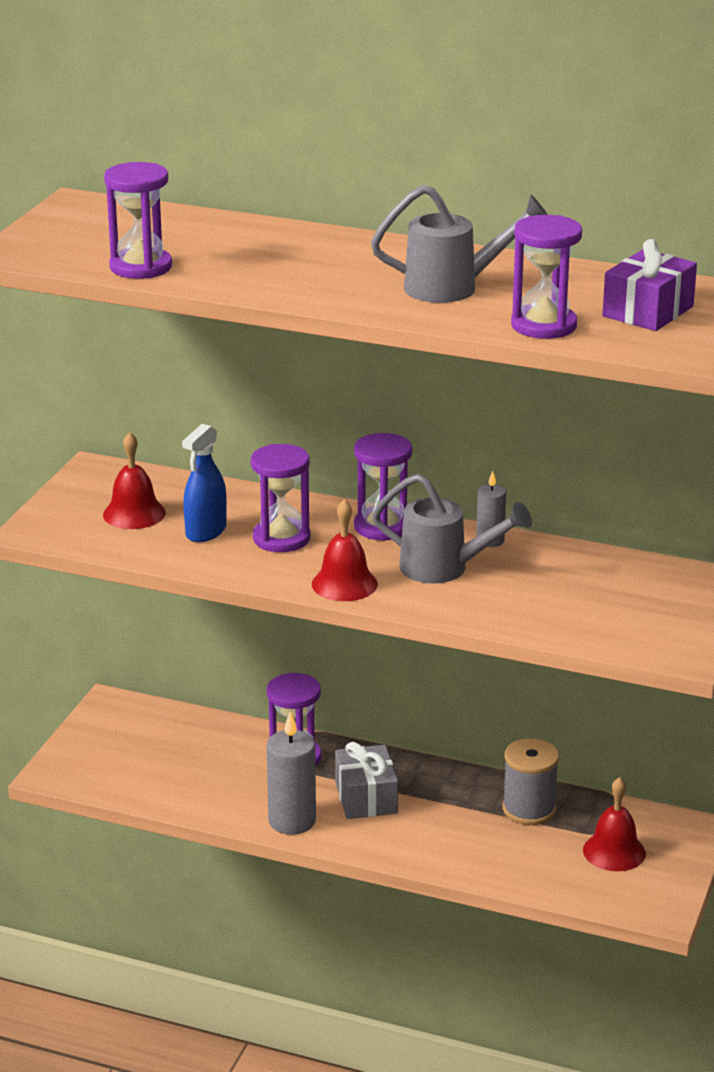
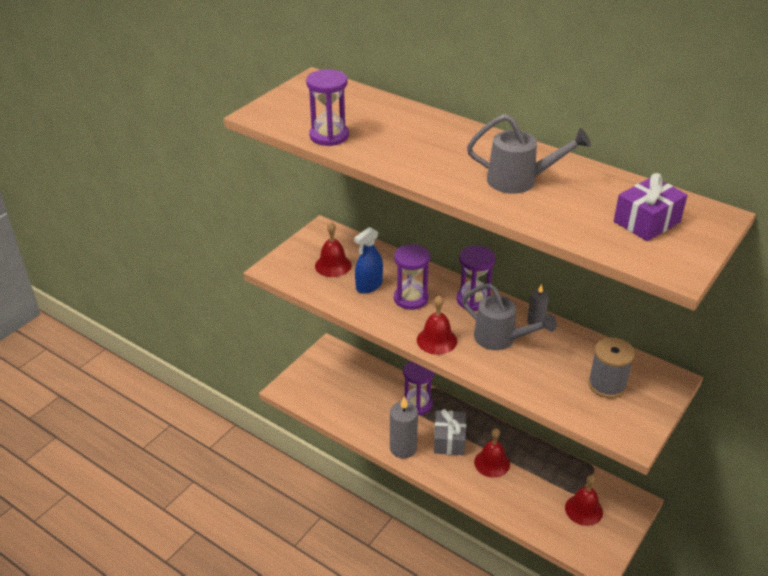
camera: 15 degrees right, 10 degrees up
grey spool [502,738,559,825] -> grey spool moved to [588,337,635,398]
purple hourglass [511,215,582,339] -> none
none -> red bell [474,428,510,478]

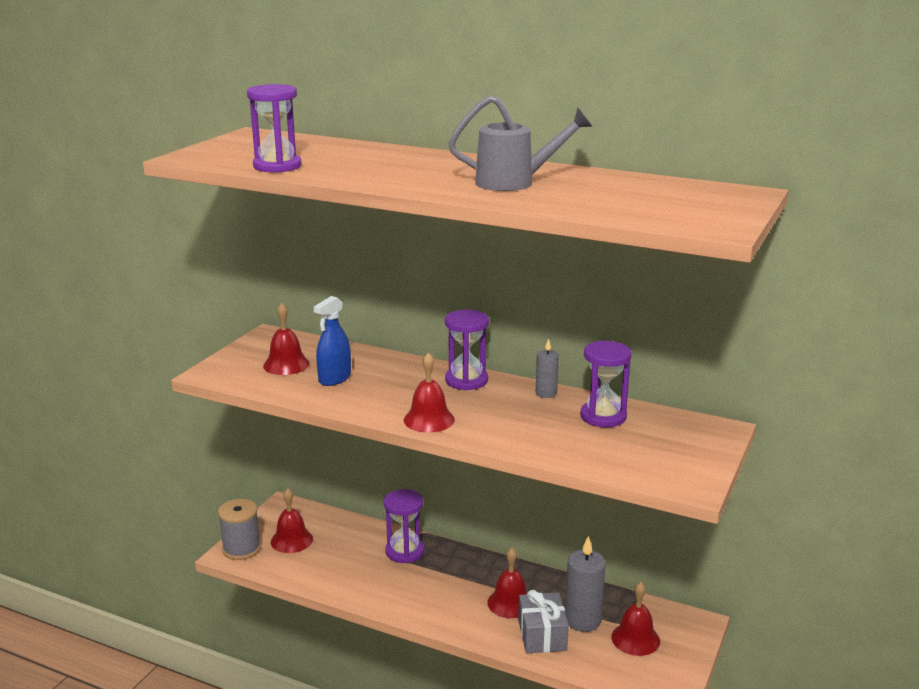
camera: 10 degrees left, 15 degrees down
grey candle [390,396,418,459] -> grey candle moved to [565,536,606,632]
purple hourglass [394,244,430,310] -> purple hourglass moved to [580,341,632,427]
grey gift [434,409,466,455] -> grey gift moved to [518,590,569,653]
grey watering can [462,284,557,350] -> none
grey spool [588,337,635,398] -> grey spool moved to [218,499,261,560]
purple gift [614,173,688,241] -> none
none -> red bell [271,488,313,553]

